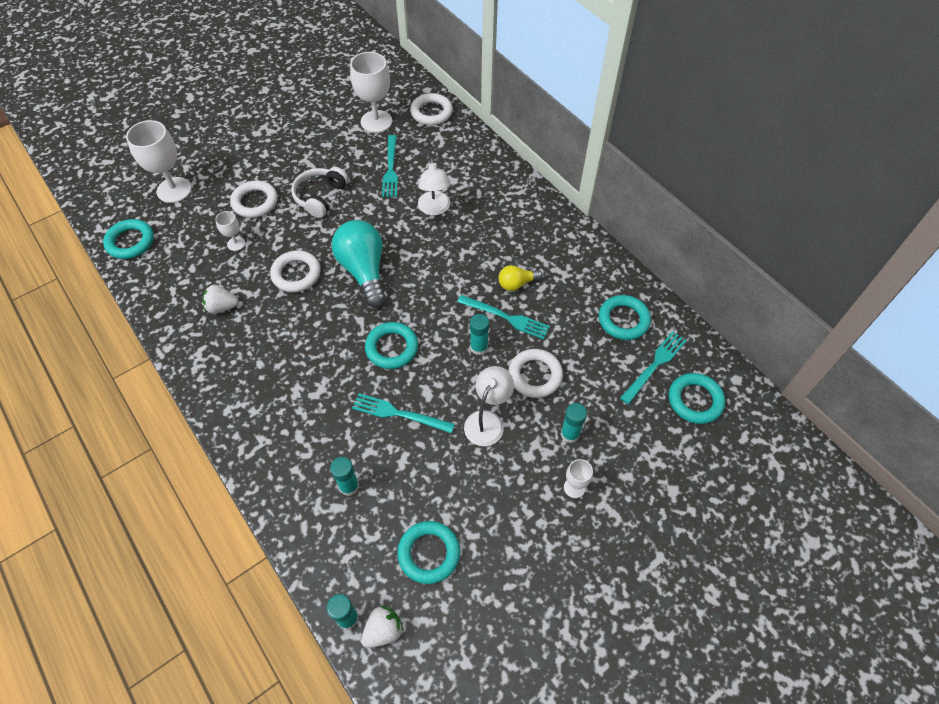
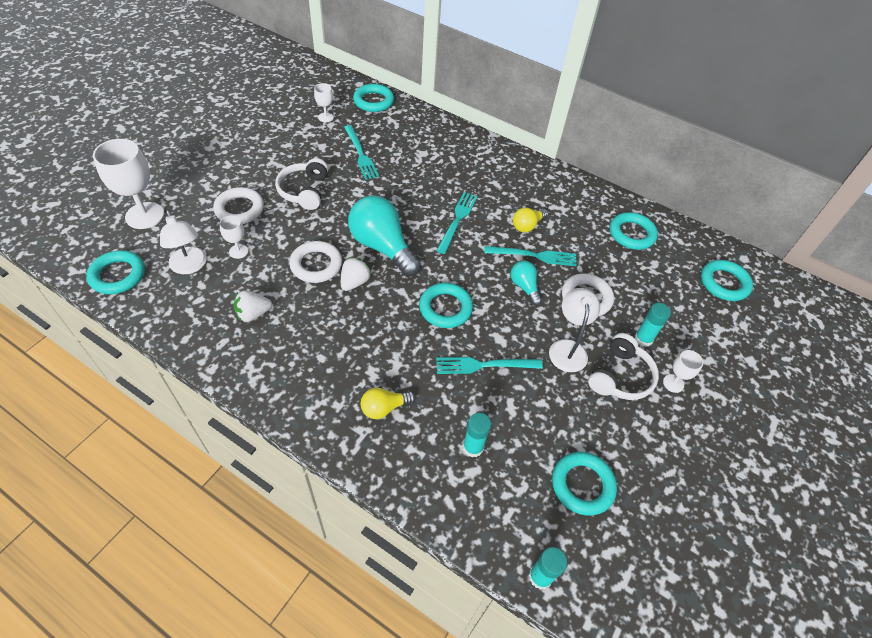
camera: 25 degrees left, 5 degrees down
white goblet [350,52,392,133] -> white goblet [314,83,334,122], size x0.50
white strawberry [361,606,404,648] -> white strawberry moved to [341,257,371,291]
white ring [410,93,453,125] -> turquoise ring [353,84,394,112]
white lamp [418,158,451,215] -> white lamp moved to [160,210,207,274]
turquoise glue stick [470,314,489,355] -> turquoise light bulb [510,261,542,306]
turquoise fork [620,331,687,404] -> turquoise fork moved to [437,192,478,254]
none -> yellow light bulb [361,388,415,419]
none -> white headphones [588,333,659,400]

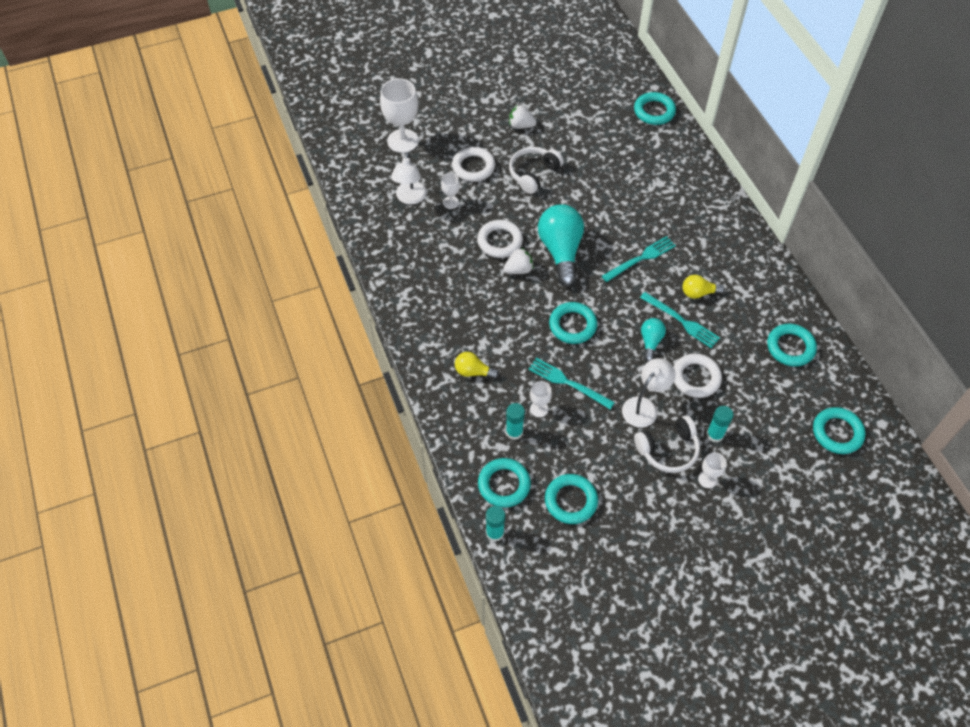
camera: 40 degrees right, 5 degrees up
turquoise ring [86,250,145,294] -> turquoise ring moved to [478,458,531,508]
white strawberry [234,290,272,322] -> white strawberry moved to [509,105,537,129]
white goblet [314,83,334,122] -> white goblet moved to [530,381,552,417]
turquoise fork [344,125,379,180] -> none

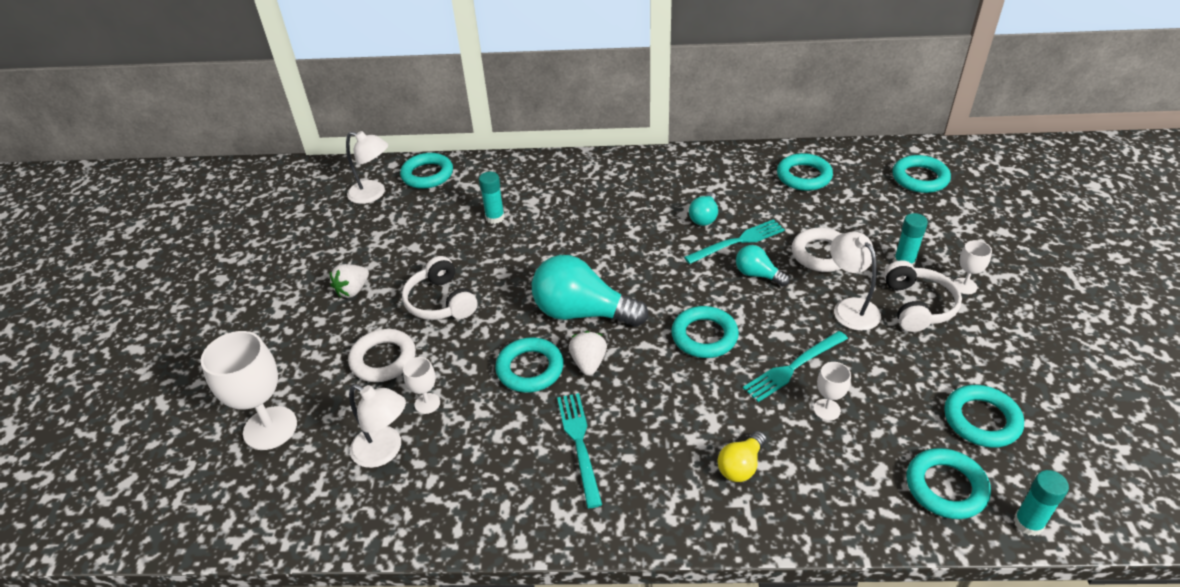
camera: 65 degrees left, 15 degrees down
white ring [477,220,523,258] -> turquoise ring [495,337,564,393]
turquoise glue stick [506,403,525,440] -> turquoise glue stick moved to [479,171,505,224]
turquoise fork [602,236,676,282] -> turquoise fork moved to [557,393,602,508]
yellow light bulb [683,275,725,299] -> turquoise light bulb [689,192,718,226]
none -> white lamp [346,131,388,204]

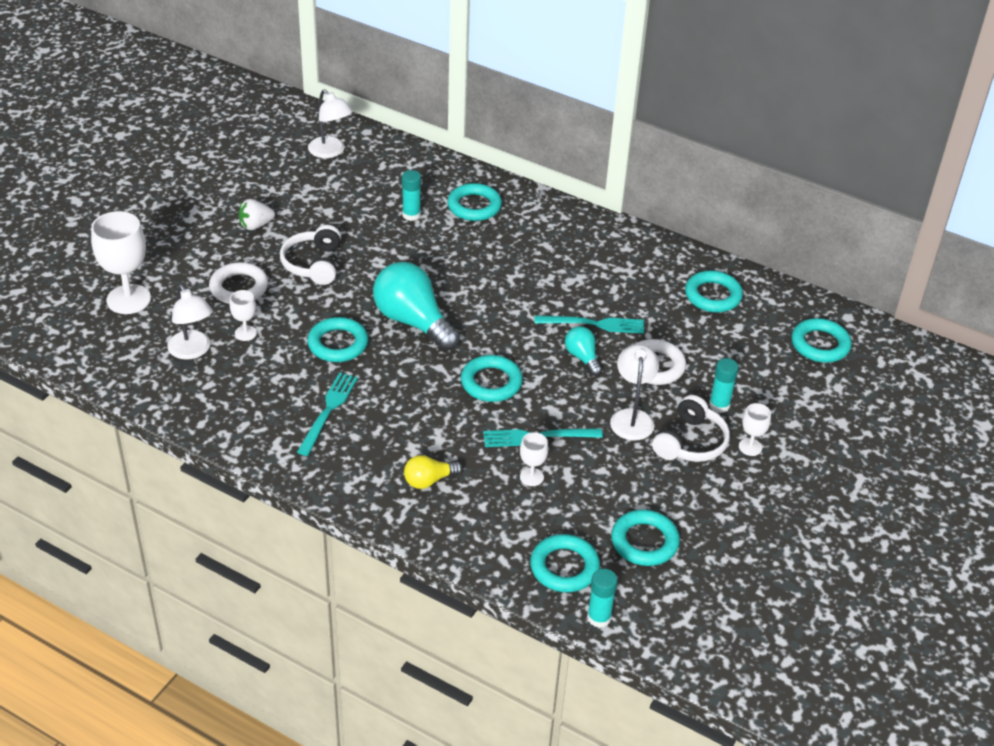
camera: 25 degrees right, 0 degrees up
turquoise ring [400,153,453,189] -> turquoise ring moved to [447,183,502,221]
white strawberry [569,331,607,376] -> none
turquoise light bulb [689,192,718,226] -> none

